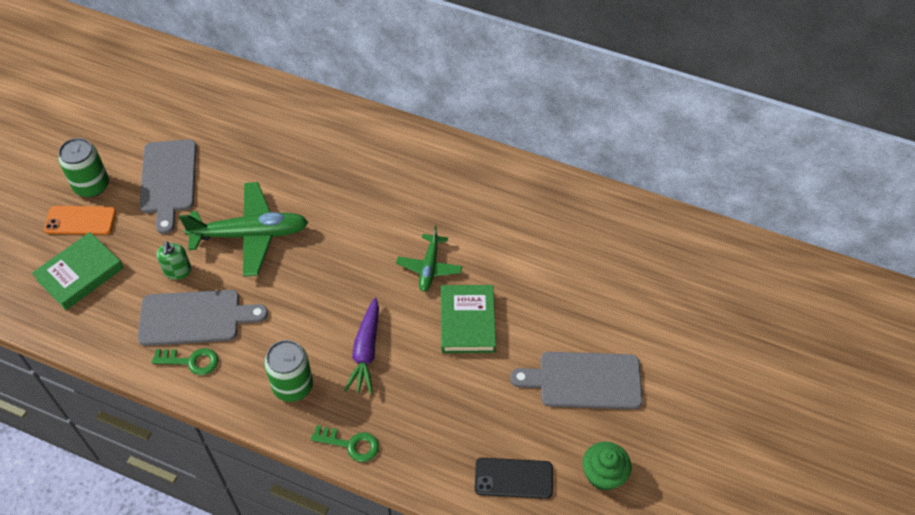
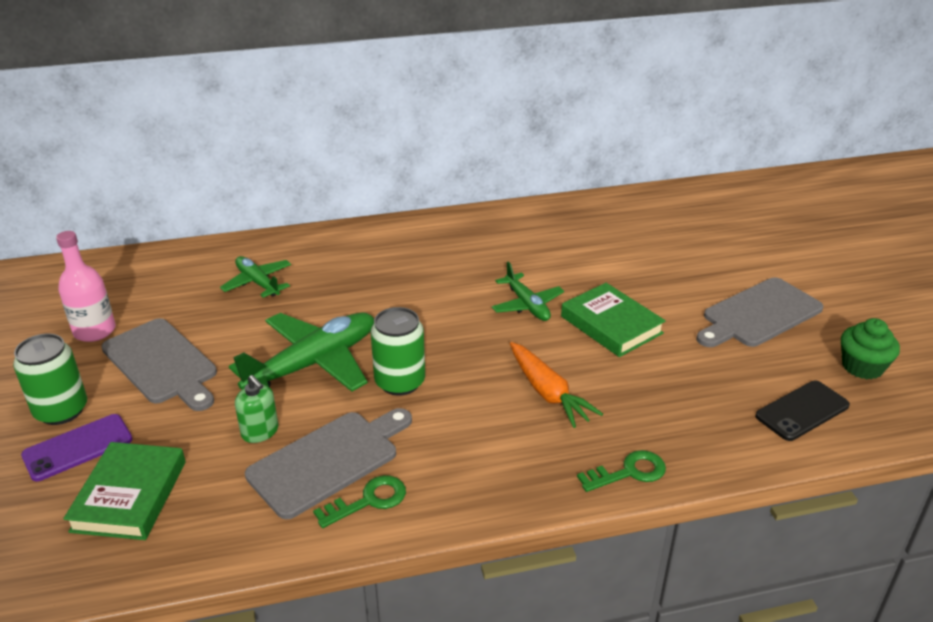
camera: 35 degrees left, 20 degrees down
orange phone [44,206,116,235] -> purple phone [21,414,132,481]
green can [264,340,313,402] -> green can moved to [370,307,425,395]
purple carrot [344,297,379,394] -> orange carrot [510,342,603,428]
none -> pink bottle [56,231,116,342]
none -> green plane [220,256,291,298]

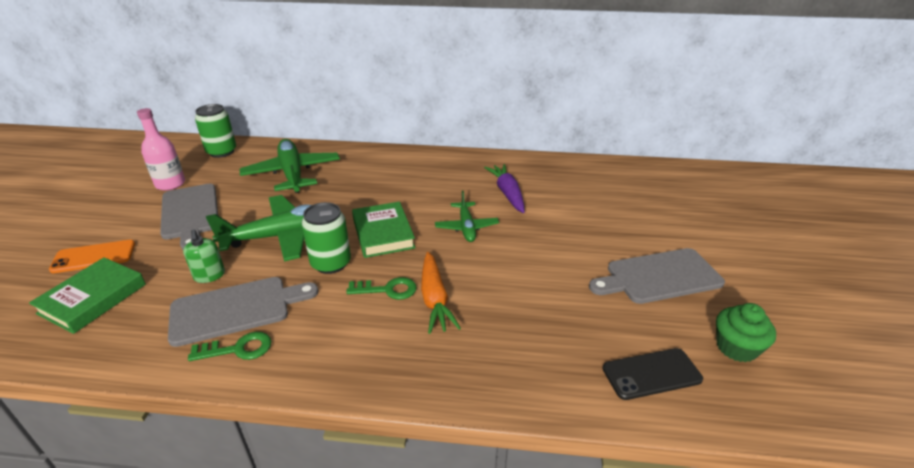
camera: 20 degrees right, 0 degrees up
green can [13,334,87,425] -> green can moved to [195,104,236,158]
purple phone [21,414,132,481] -> orange phone [49,240,135,273]
green plane [220,256,291,298] -> green plane [239,139,340,193], size x1.76
green book [561,283,666,357] -> green book moved to [352,202,415,258]
green key [577,450,666,492] -> green key moved to [346,277,417,300]
none -> purple carrot [484,164,525,213]

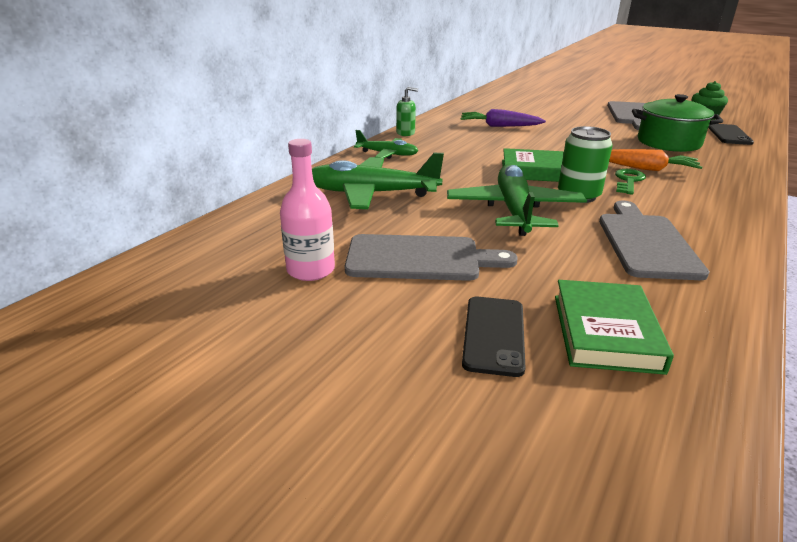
camera: 65 degrees left, 5 degrees down
green book [29,257,146,334] -> green book turned 45 degrees clockwise [555,280,674,375]
orange phone [49,240,135,273] -> black phone [462,297,525,377]
green soap dispenser [183,229,225,283] -> green soap dispenser moved to [396,87,418,136]
green key [188,332,272,361] -> none
green can [195,104,236,158] -> none
green plane [435,191,499,242] -> green plane moved to [354,130,418,159]
none -> green pot [632,94,723,152]

